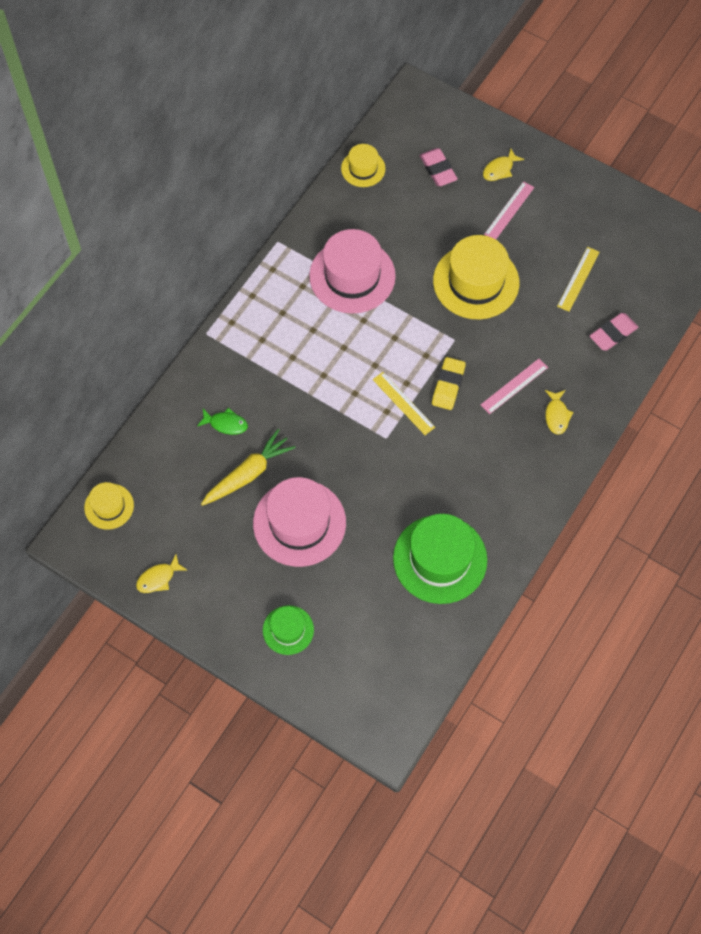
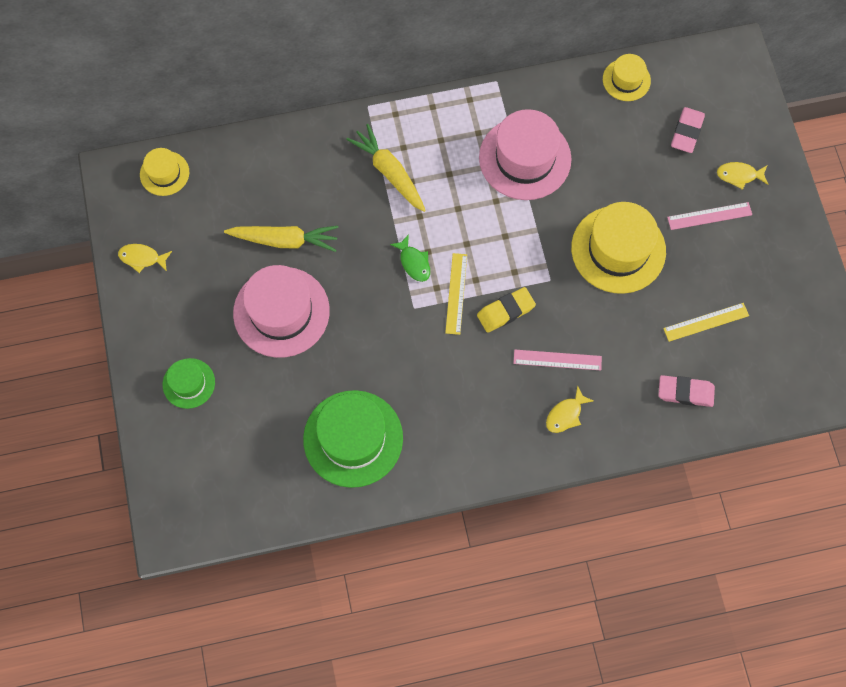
camera: 45 degrees right, 5 degrees up
green fish [197,408,248,435] -> green fish moved to [390,234,430,282]
none -> yellow carrot [346,124,426,212]

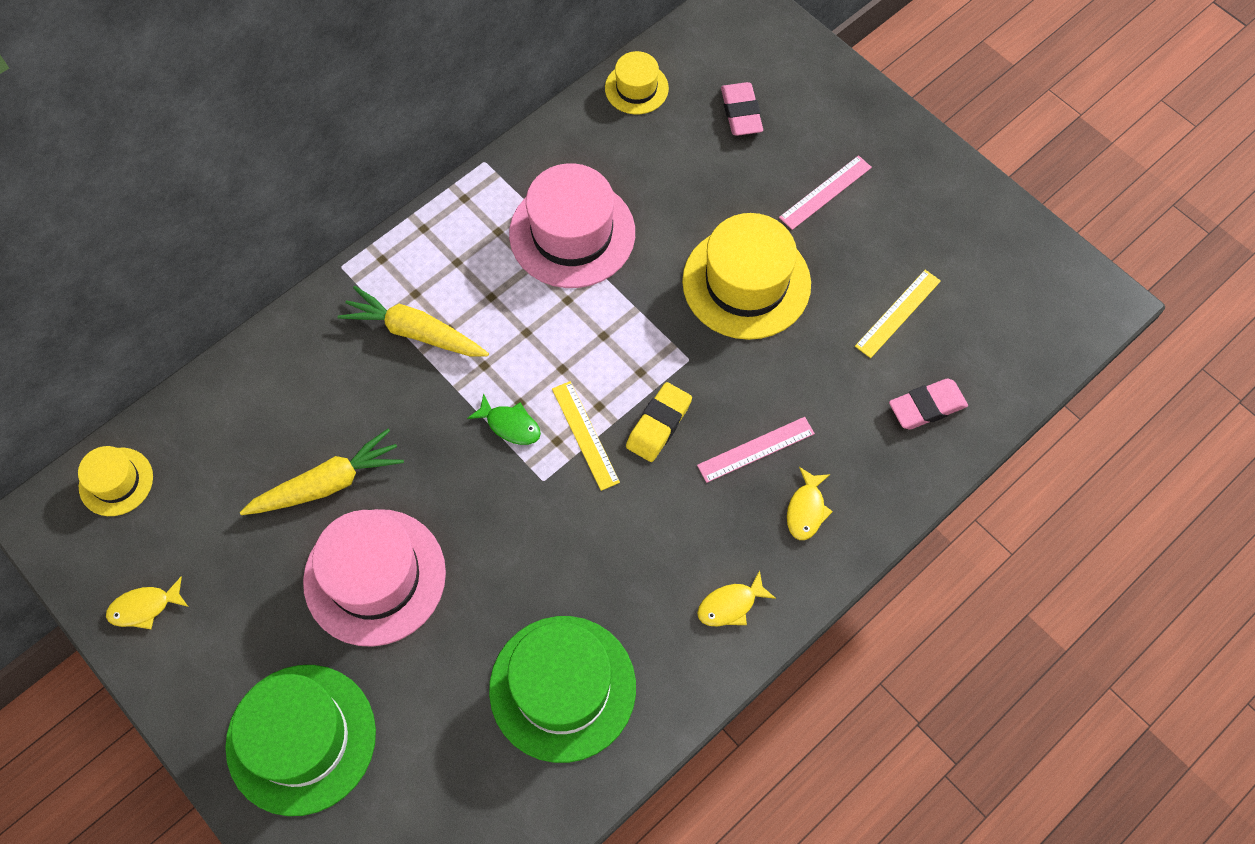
camera: 30 degrees left, 5 degrees down
green hat [163,358,215,409] -> green hat [225,665,376,816], size x1.87
yellow fish [717,162,768,190] -> yellow fish moved to [697,570,776,626]

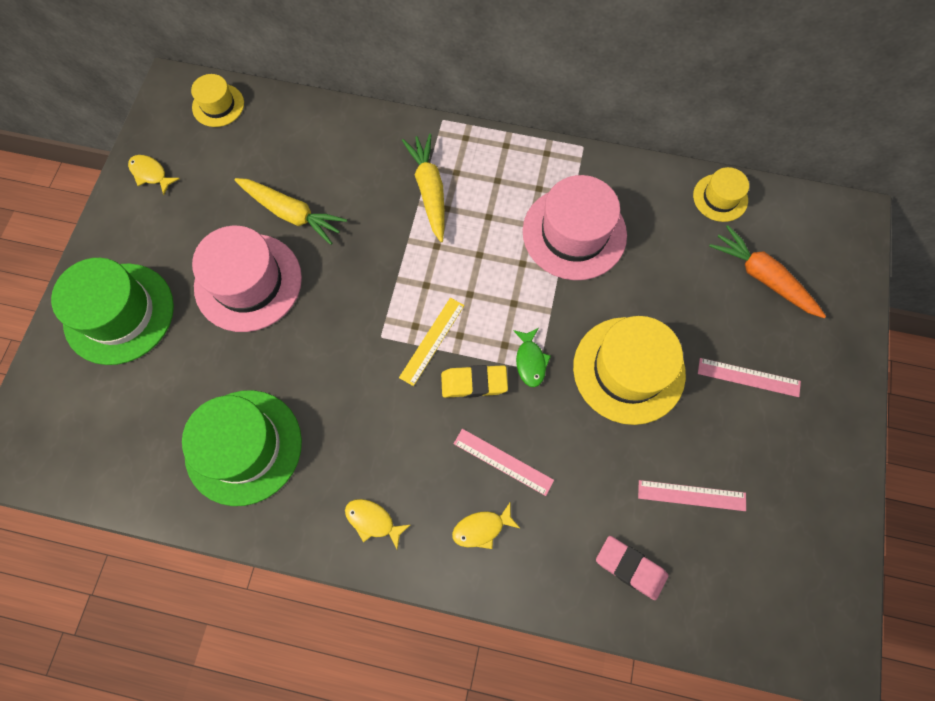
camera: 55 degrees right, 5 degrees up
green fish [467,394,541,445] -> green fish moved to [513,328,551,387]
pink eraser [721,82,763,136] -> orange carrot [709,225,826,318]
yellow ruler [855,270,941,358] -> pink ruler [638,480,746,511]

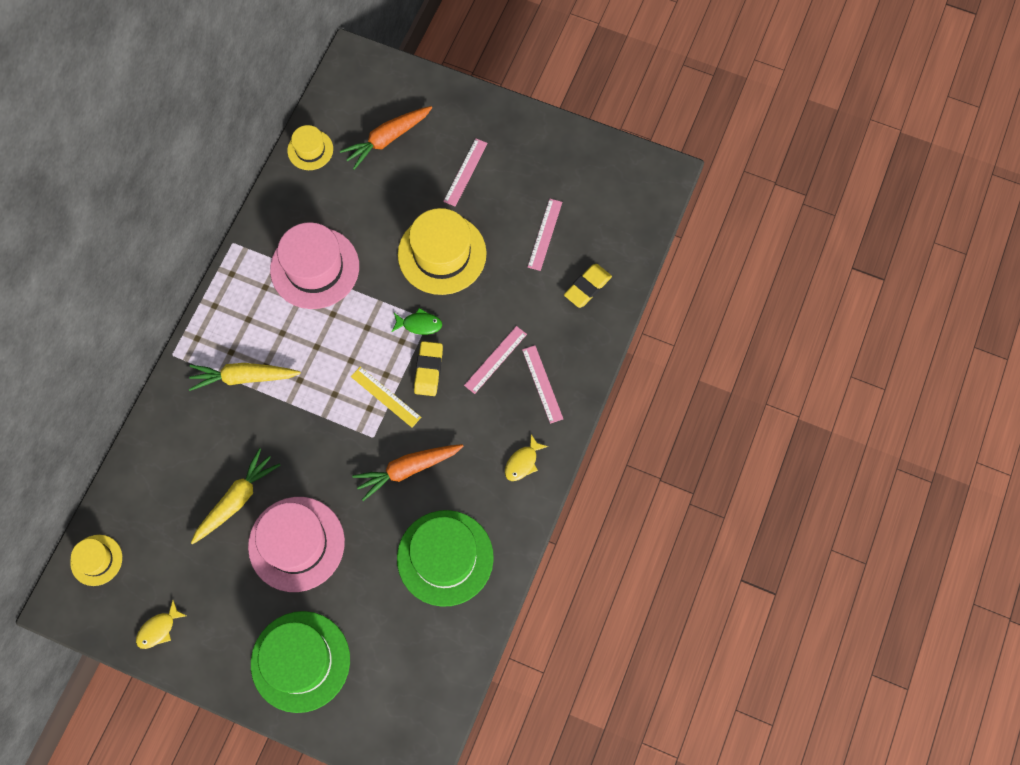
camera: 80 degrees left, 0 degrees up
yellow fish [452,503,521,549] -> pink ruler [522,345,563,424]
pink eraser [596,536,669,600] -> yellow eraser [564,264,612,308]
none -> orange carrot [352,444,463,501]

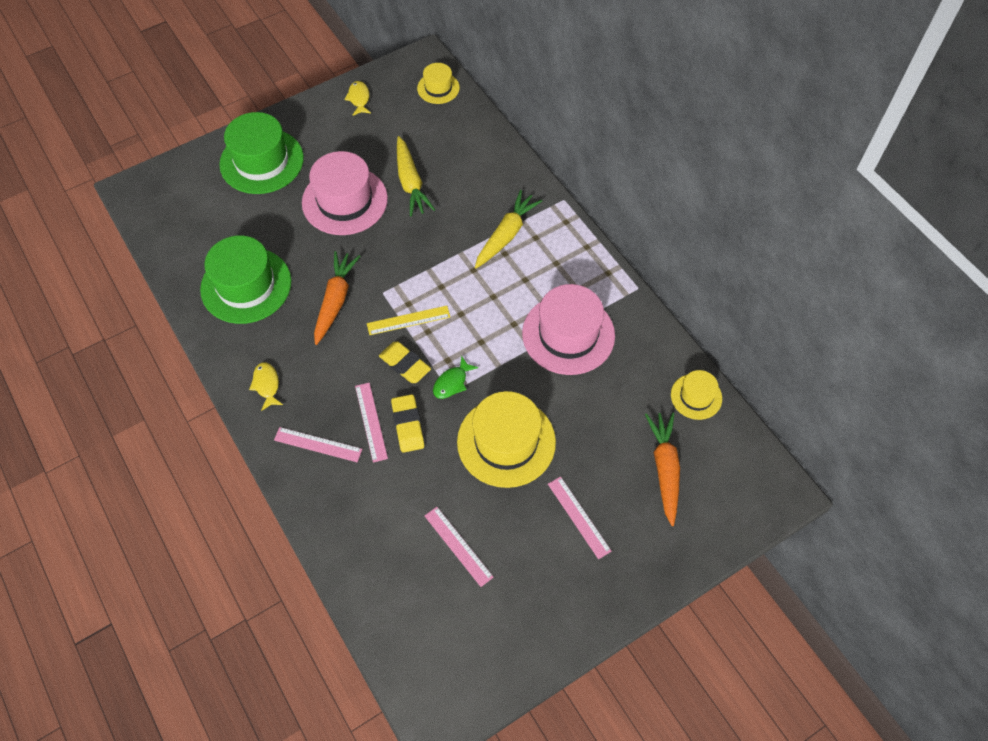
camera: 125 degrees right, 10 degrees down
yellow eraser [564,264,612,308] -> yellow eraser moved to [391,394,424,453]

